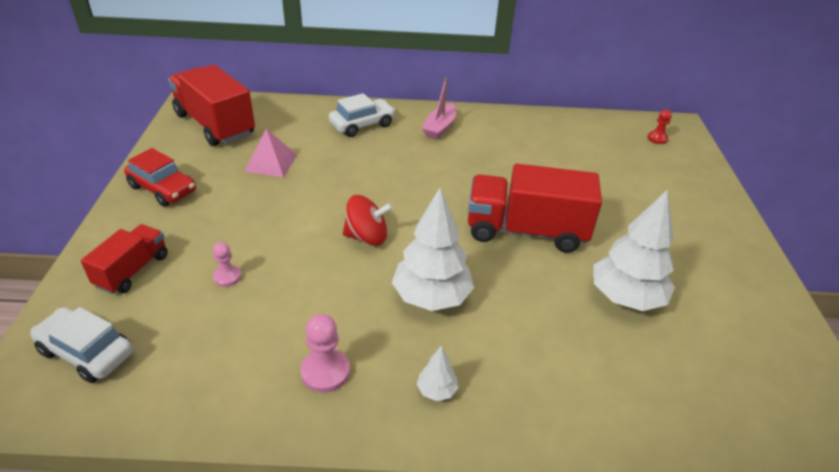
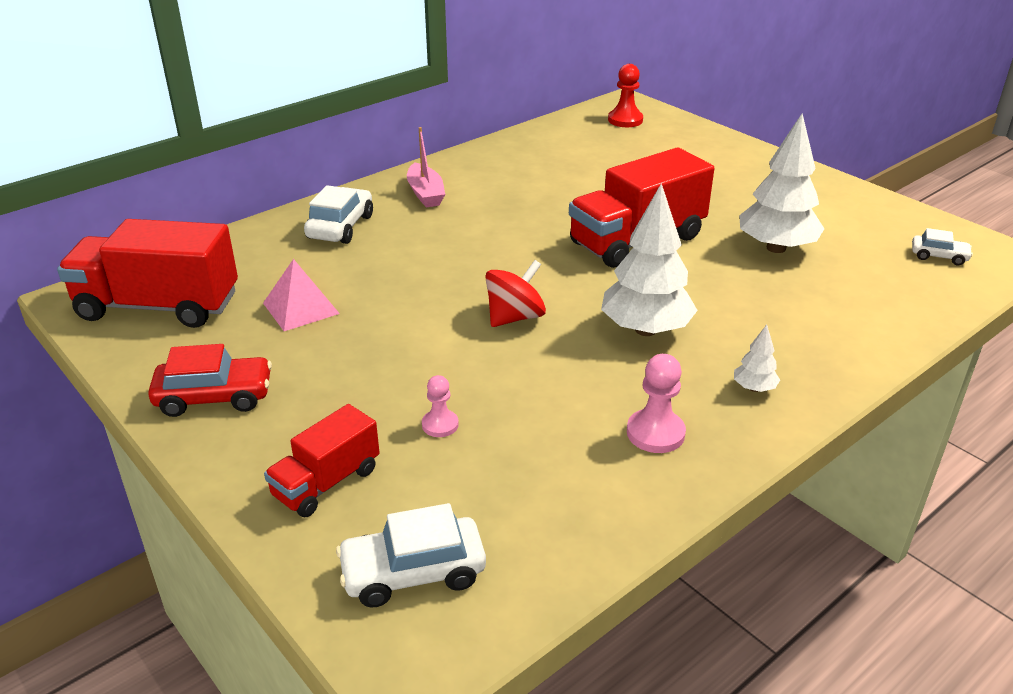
camera: 40 degrees left, 5 degrees down
red truck [81,224,167,294] -> red truck turned 120 degrees counterclockwise [264,404,380,517]
red pawn [647,110,672,144] -> red pawn [608,64,643,127], size x1.57
none -> white car [912,228,973,265]

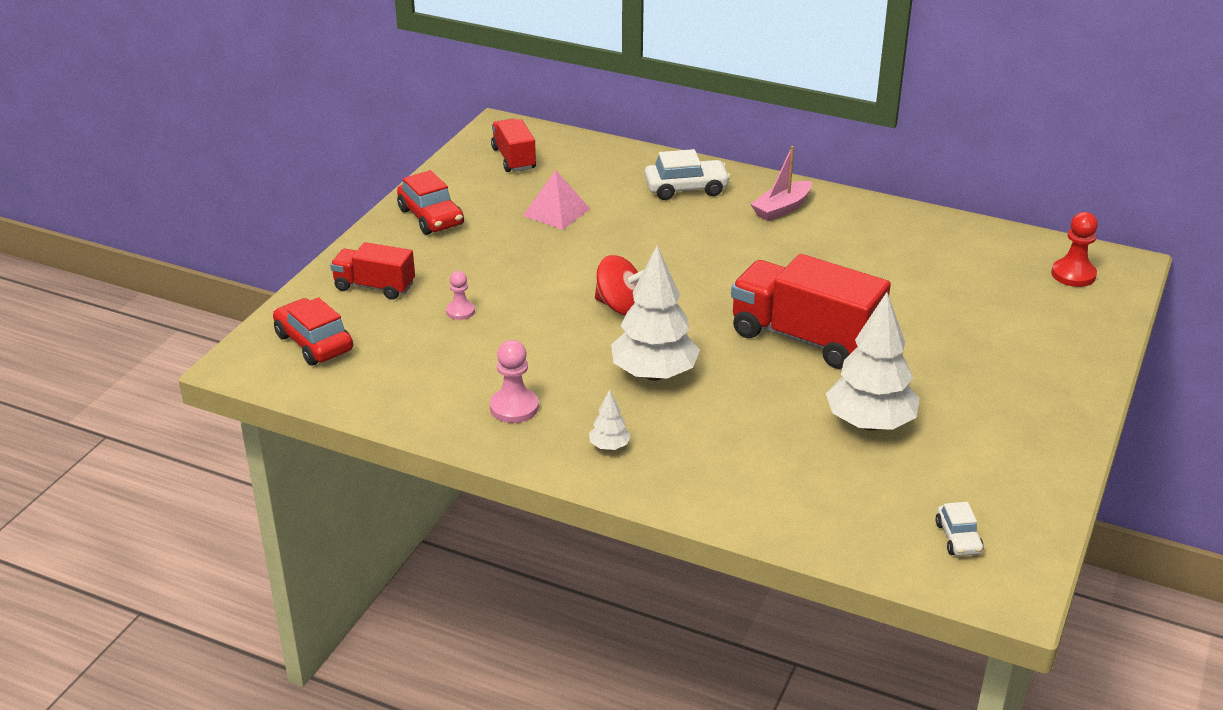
camera: 65 degrees right, 0 degrees up
red truck [57,219,238,328] -> red truck [491,119,536,172], size x0.56
white car [336,503,486,607] -> red car [273,297,353,366]

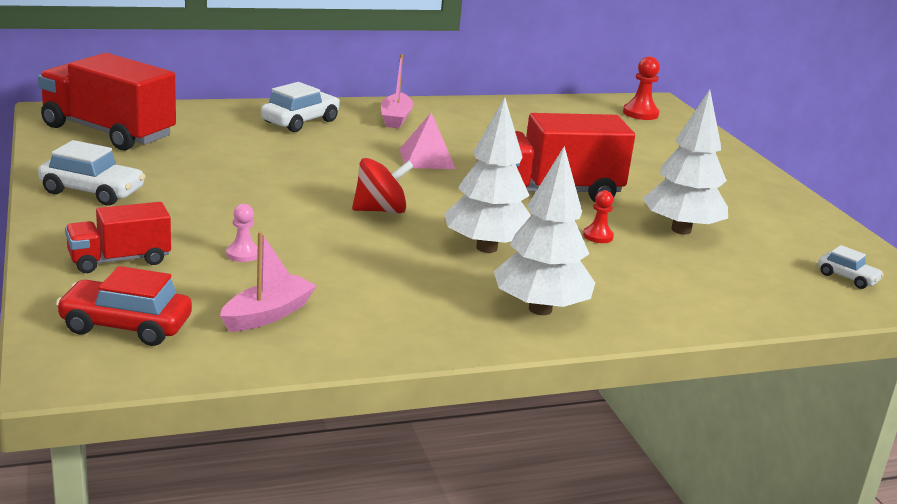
camera: 45 degrees left, 10 degrees down
red car [397,170,464,235] -> white car [38,140,146,206]
pink pawn [490,340,539,423] -> none
red truck [491,119,536,172] -> red truck [38,53,176,151], size x1.78
pink pyramid [523,170,590,230] -> pink pyramid moved to [400,112,456,169]
white tree [589,389,631,450] -> white tree [494,146,595,315], size x2.24
none -> pink boat [220,231,317,332]
none -> red pawn [583,190,614,243]

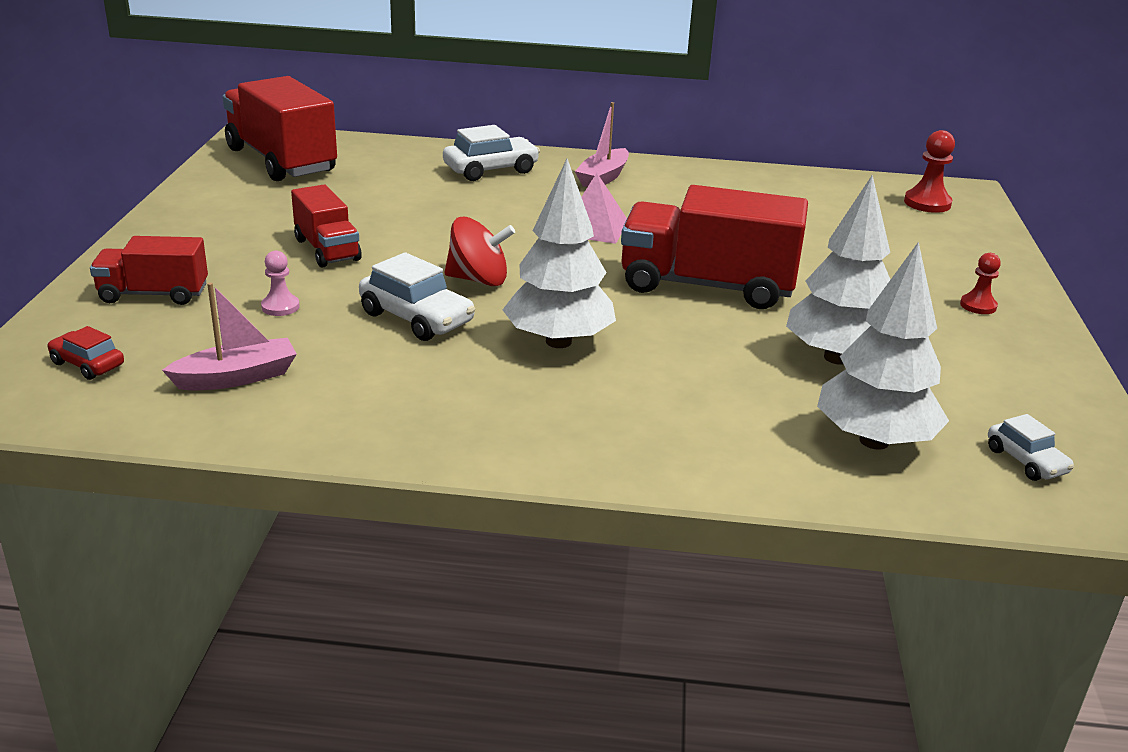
camera: 25 degrees right, 5 degrees up
white car [38,140,146,206] -> white car moved to [359,252,475,341]
red car [56,266,192,346] -> red car [47,326,124,380], size x0.59
white tree [494,146,595,315] -> white tree moved to [817,242,949,450]
red pawn [583,190,614,243] -> red pawn moved to [960,253,1001,314]
none -> red truck [291,185,362,268]

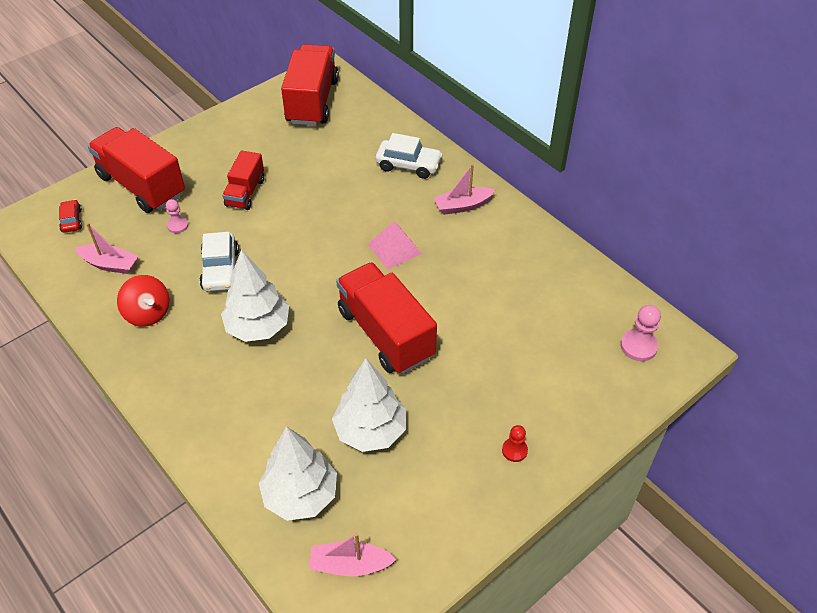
camera: 45 degrees right, 20 degrees up
red truck [90,236,208,305] -> red truck [88,127,185,213], size x1.78
red spinning top [444,217,515,286] -> red spinning top moved to [117,275,169,327]
red pawn [904,130,955,213] -> pink pawn [620,305,661,361]
white car [988,414,1074,481] -> pink boat [309,533,397,576]

